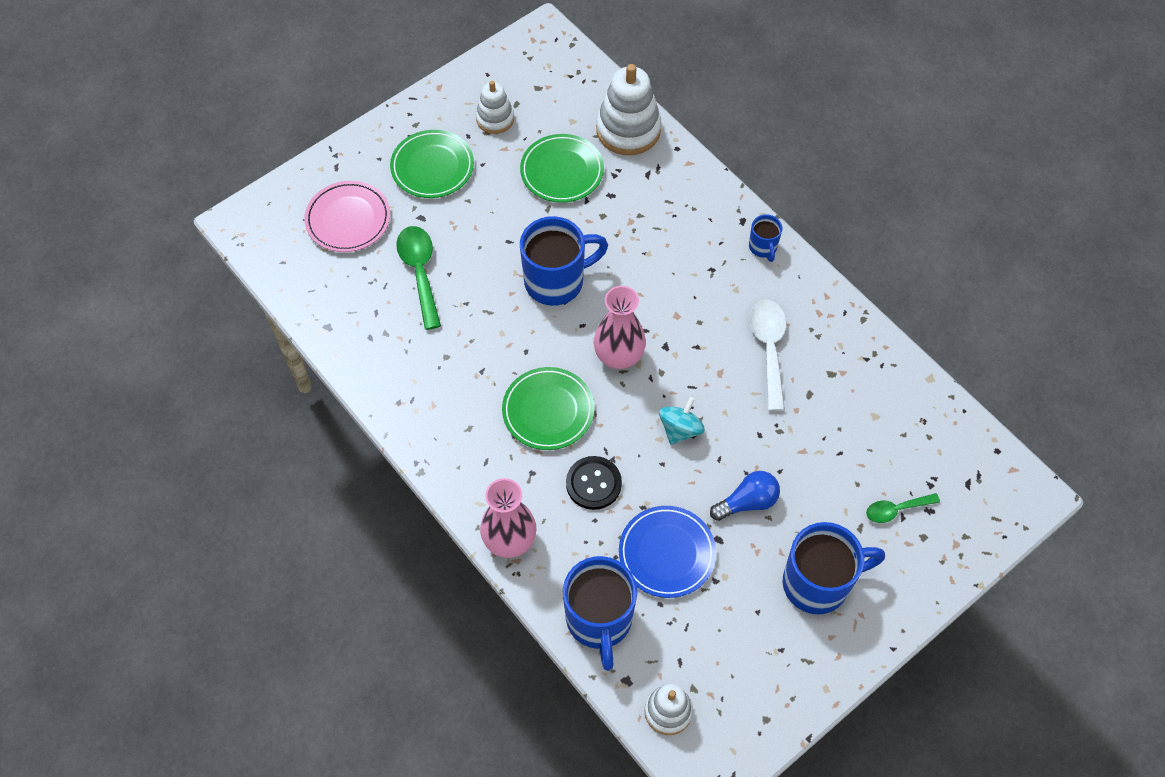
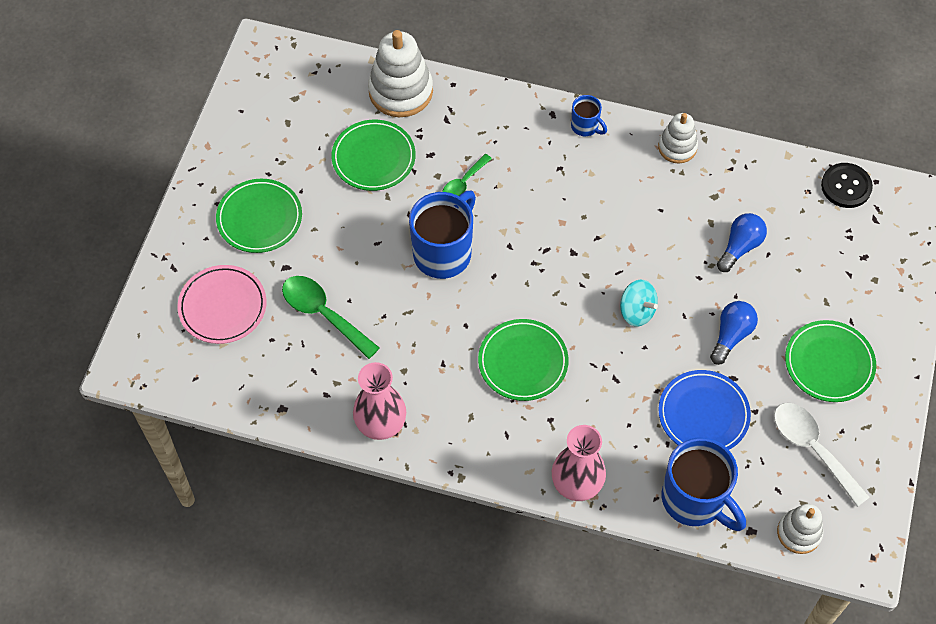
camera: 35 degrees left, 0 degrees up
white stacking toy [476,81,514,134] -> white stacking toy moved to [658,113,698,164]
black button [566,456,622,510] -> black button moved to [821,163,873,208]
pink vase [594,286,646,369] -> pink vase moved to [353,362,406,440]
turquoise spinning top [659,397,705,445] -> turquoise spinning top turned 135 degrees clockwise [620,280,658,327]
white spoon [750,300,786,411] -> white spoon moved to [774,403,870,507]
blue mug [783,522,885,615] -> green plate [785,320,876,402]
green spoon [866,493,940,523] -> green spoon moved to [442,154,492,196]
none -> blue light bulb [717,213,767,272]

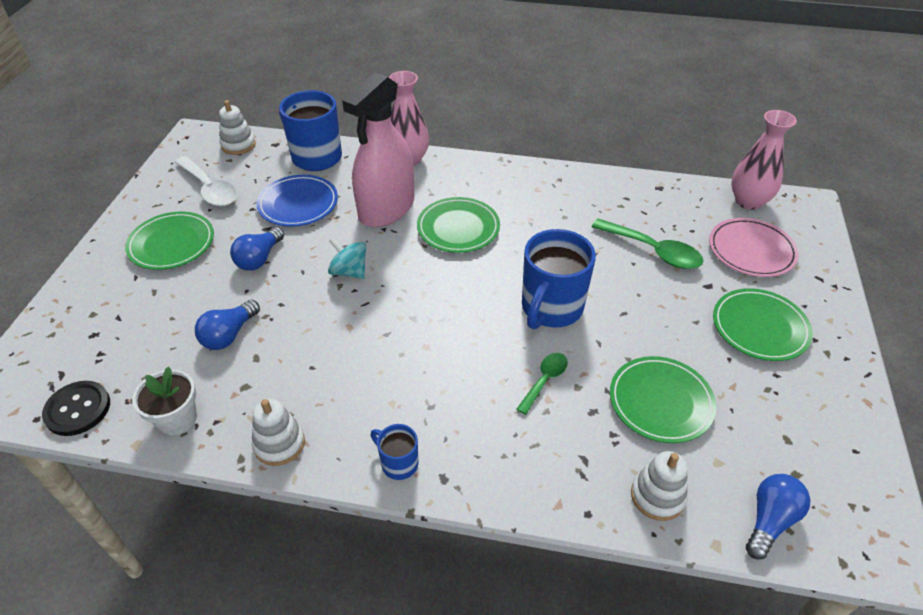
camera: 175 degrees right, 15 degrees down
pink vase [353,362,406,440] -> pink vase moved to [731,110,797,210]
white stacking toy [368,30,433,117] -> white stacking toy [631,451,688,521], size x0.59
none -> white flower pot [132,366,197,435]
none -> pink spray bottle [342,72,414,228]
none -> blue light bulb [746,474,810,559]

